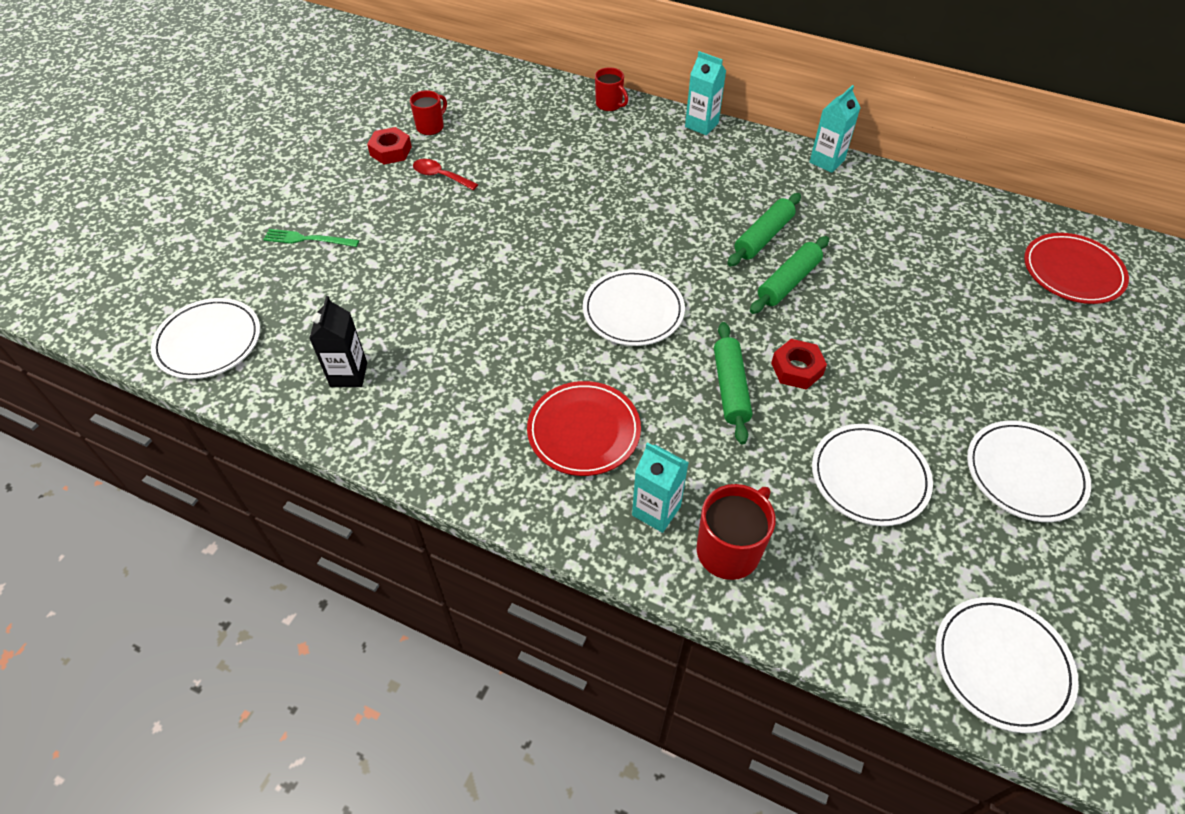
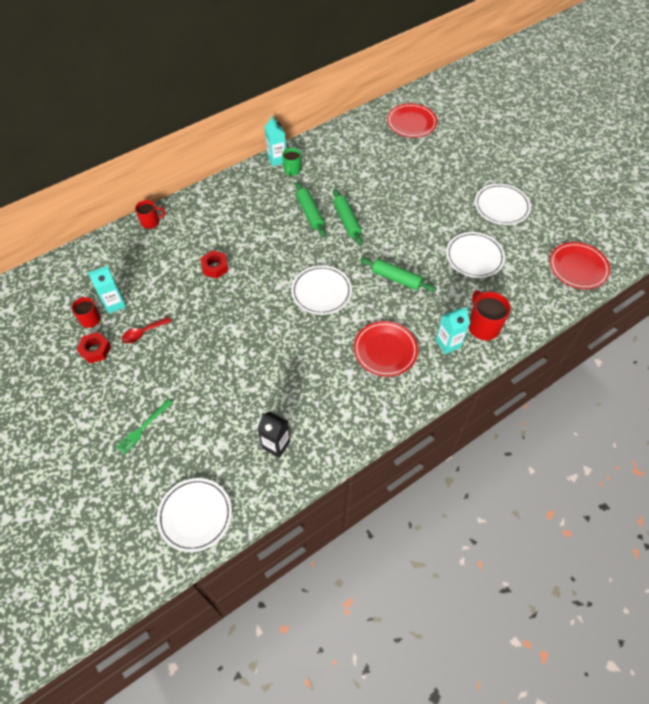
camera: 60 degrees left, 5 degrees up
turquoise carton [685,51,726,135] -> turquoise carton moved to [88,266,126,314]
red nut [771,339,827,390] -> red nut moved to [201,251,229,278]
white plate [935,597,1079,733] -> red plate [550,242,610,289]
none -> green mug [282,148,301,176]

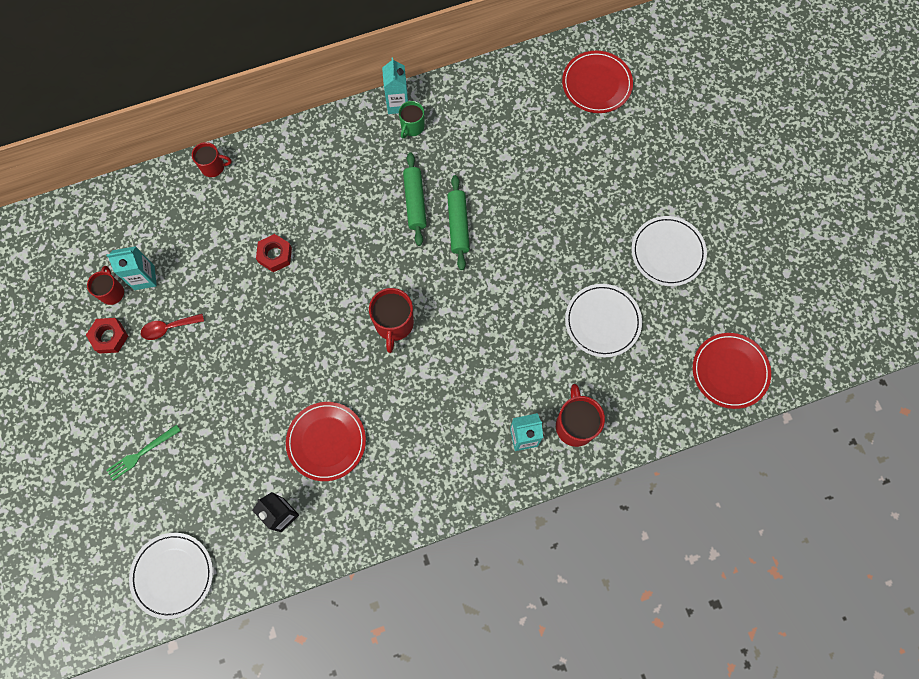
camera: 15 degrees right, 15 degrees up
white plate [291,265,352,315] -> red mug [369,288,414,353]
red plate [354,321,418,377] -> red plate moved to [286,402,366,481]
green rolling pin [360,258,436,292] -> none

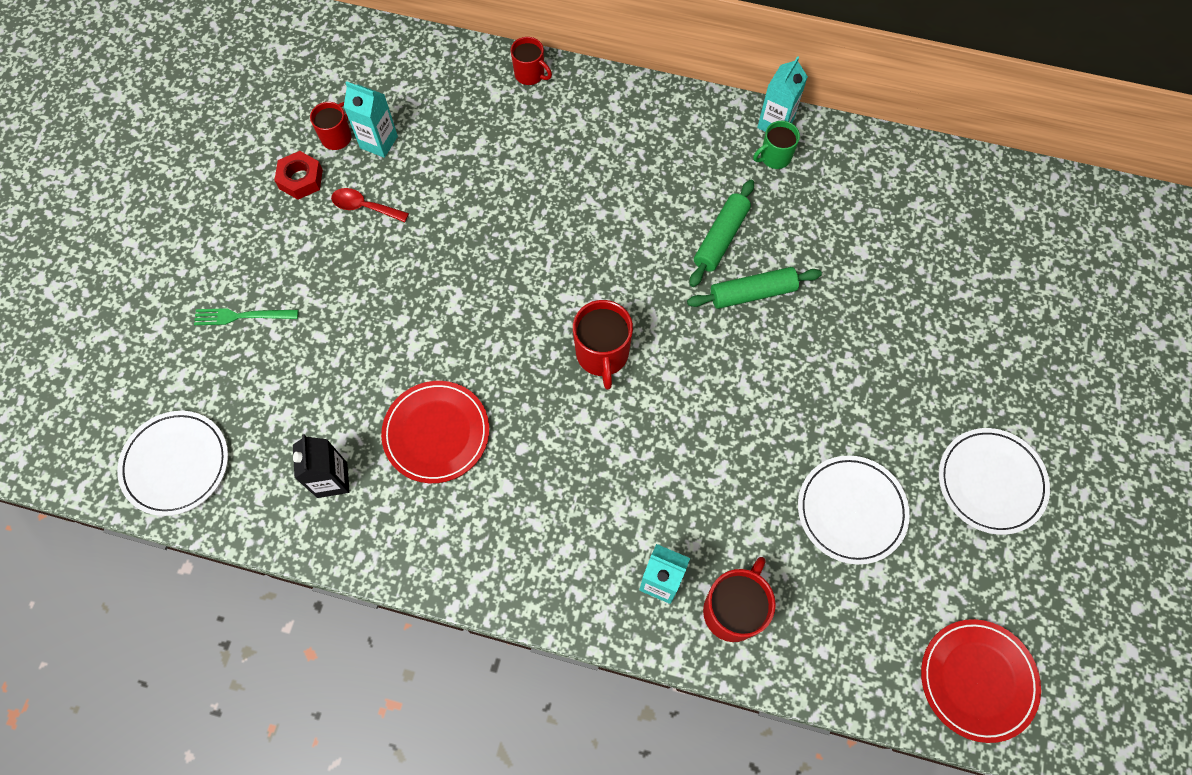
camera: 35 degrees right, 5 degrees down
red nut [256,234,292,272] -> none
red mug [369,288,414,353] -> red mug turned 45 degrees counterclockwise [573,300,633,390]
green rolling pin [447,175,470,270] -> green rolling pin turned 45 degrees clockwise [687,267,822,309]
red plate [562,51,633,113] -> none

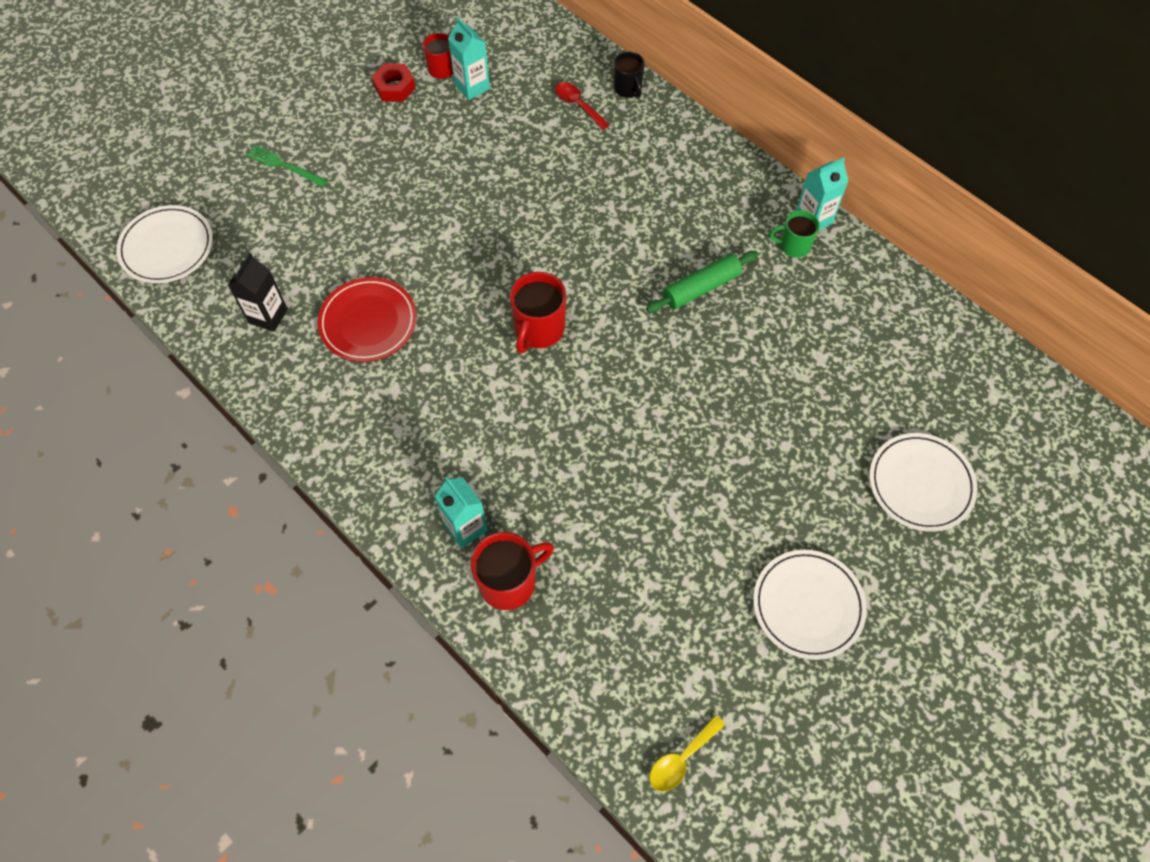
camera: 30 degrees right, 5 degrees down
red spoon [331,188,409,222] -> red spoon moved to [555,82,610,130]
red mug [511,37,552,85] -> black mug [614,52,645,98]
green rolling pin [687,267,822,309] -> none
white plate [798,455,910,565] -> white plate moved to [869,433,978,532]
red plate [921,619,1041,743] -> yellow spoon [649,715,725,792]

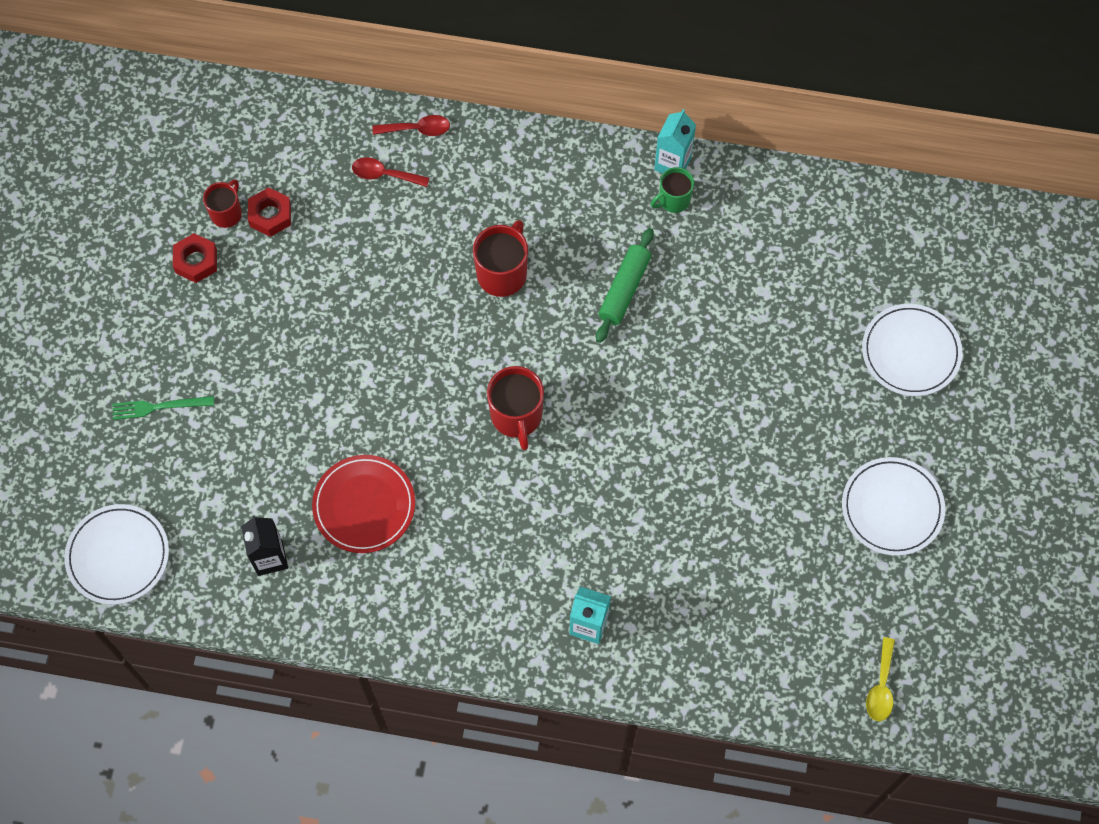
camera: 35 degrees left, 5 degrees up
turquoise carton [448,17,490,100] -> red nut [248,187,291,237]
red mug [471,532,554,610] -> red mug moved to [473,220,528,297]
black mug [614,52,645,98] -> red spoon [372,115,450,136]

